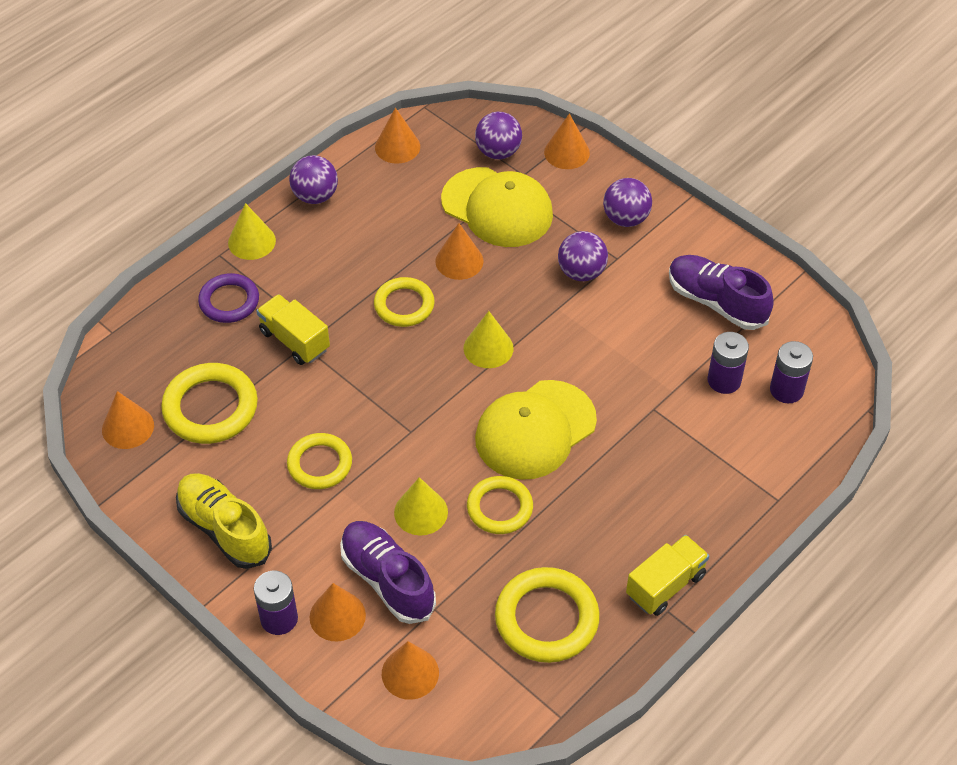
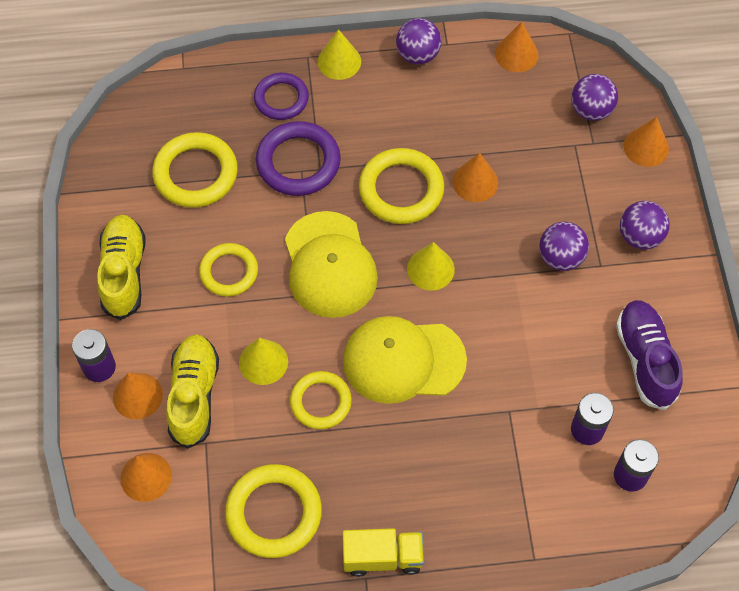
camera: 40 degrees right, 10 degrees up
orange cone [102,391,154,449] -> none
yellow truck [257,294,330,365] -> purple ring [256,121,341,196]
purple shoe [340,521,436,624] -> yellow shoe [166,334,219,449]
yellow ring [374,277,435,327] -> yellow ring [359,148,444,224], size x1.50
yellow cap [441,167,553,247] -> yellow cap moved to [285,211,378,318]

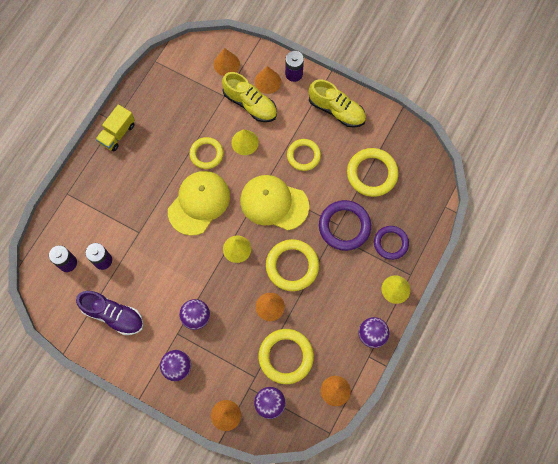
camera: 125 degrees right, 10 degrees up
yellow ring [225,464,322,558] -> yellow ring moved to [258,329,314,384]

